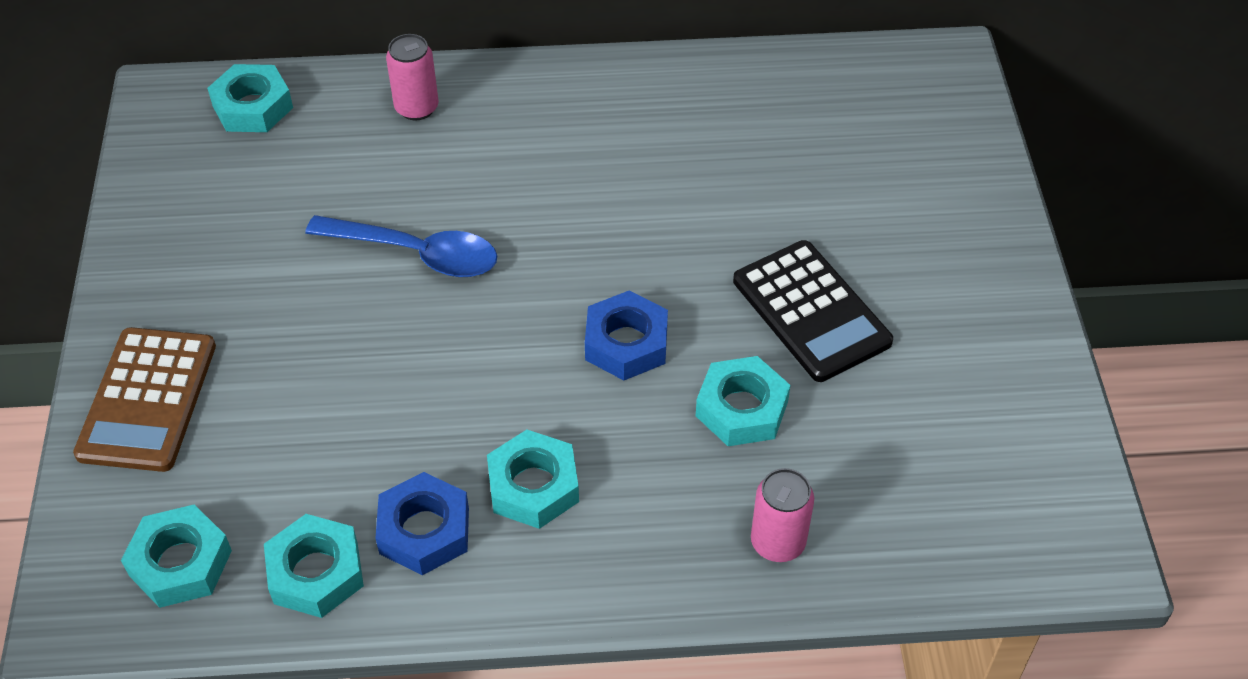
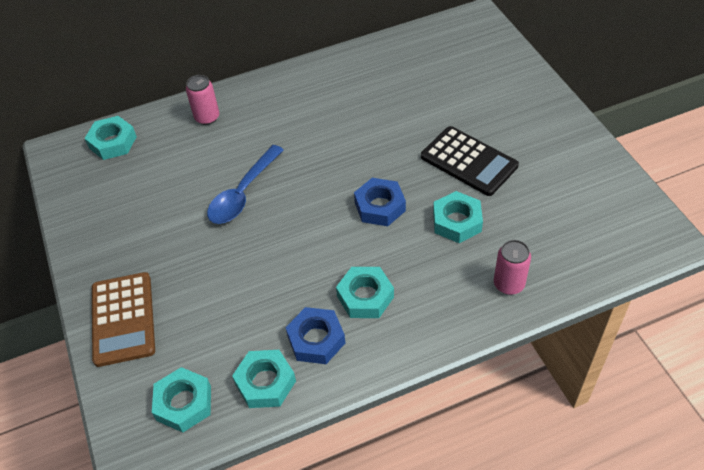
camera: 15 degrees left, 0 degrees up
blue spoon [305,215,497,277] -> blue spoon turned 120 degrees clockwise [207,145,284,224]

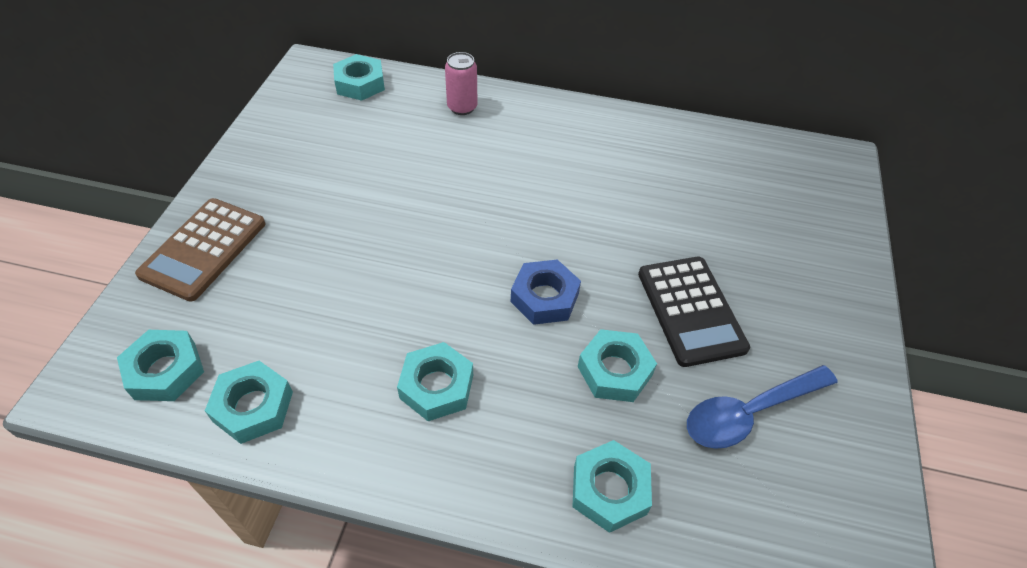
camera: 30 degrees right, 0 degrees up
blue spoon [207,145,284,224] -> blue spoon moved to [687,365,838,449]
blue nut [286,307,345,364] -> none
pink can [494,240,531,295] -> turquoise nut [572,440,652,533]

